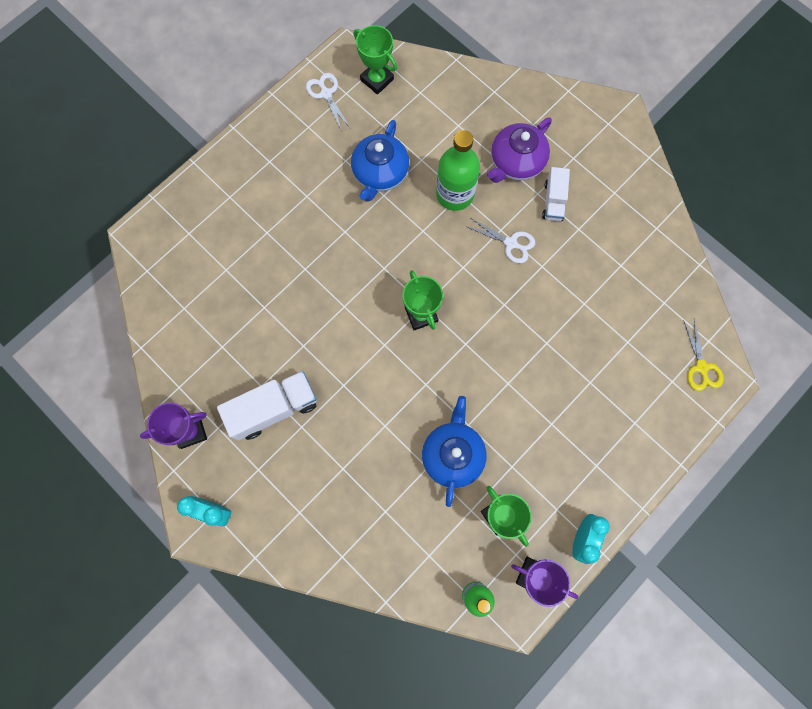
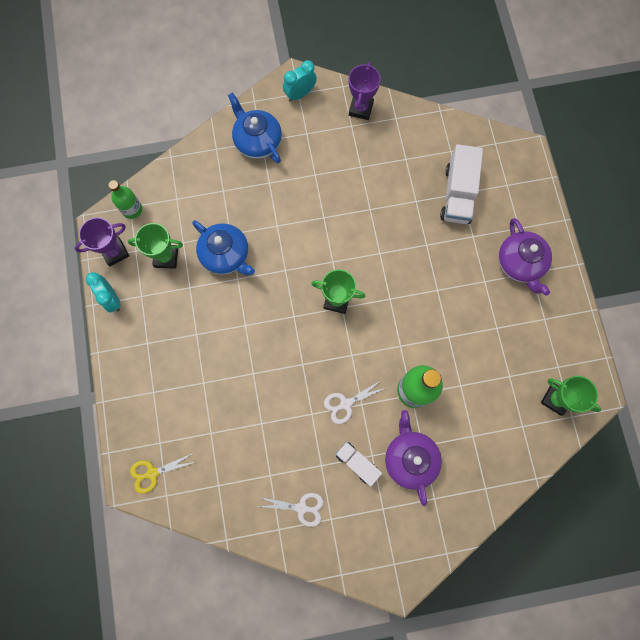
camera: 125 degrees right, 0 degrees up
white truck [217,371,317,441] -> white truck moved to [440,144,483,224]
white scissors [306,73,351,132] -> white scissors moved to [257,493,324,527]
blue teapot [351,120,409,202] -> blue teapot moved to [228,92,282,163]
green trophy [353,25,397,95] -> green trophy turned 45 degrees clockwise [541,376,601,416]
yellow scissors [683,319,724,391] -> yellow scissors turned 45 degrees counterclockwise [130,453,195,494]
none -> purple teapot [498,218,552,296]

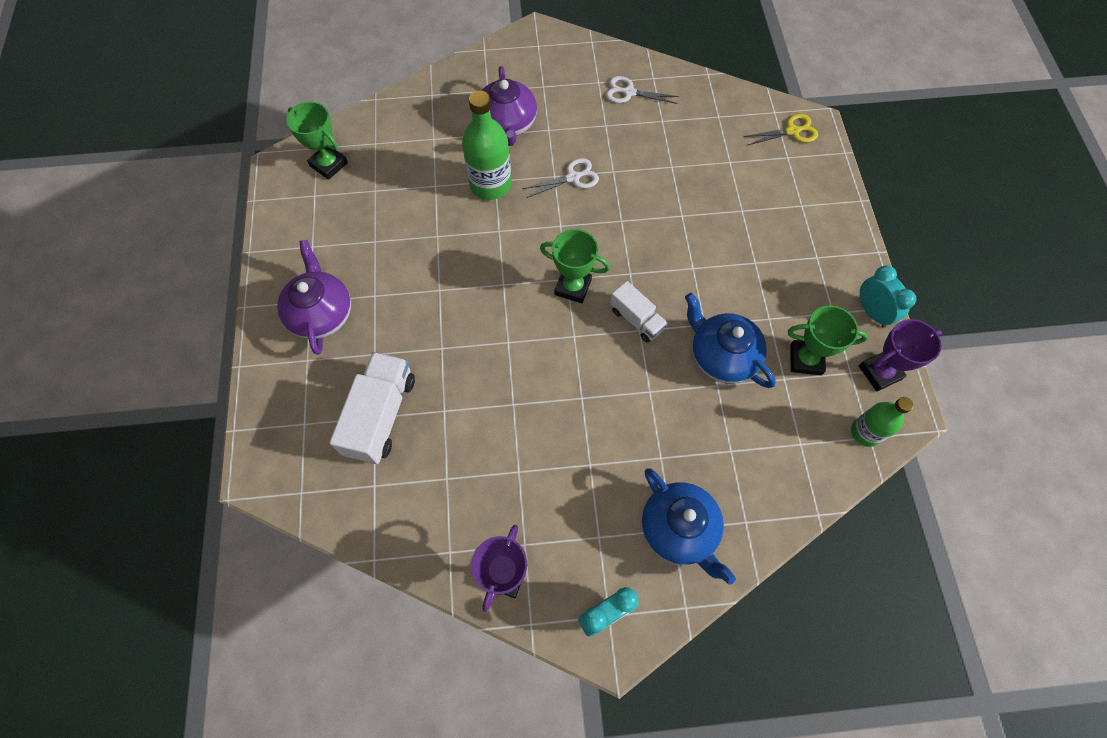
camera: 175 degrees left, 10 degrees down
white truck [336,442,382,486] -> white truck moved to [610,281,668,343]

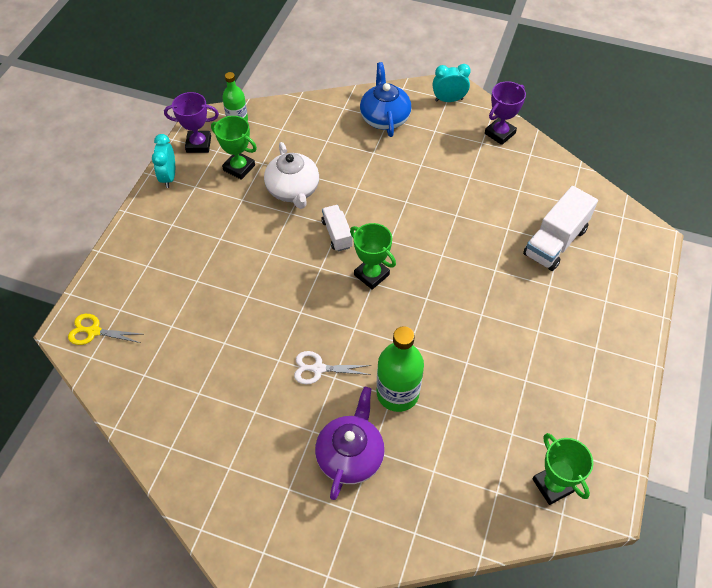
camera: 155 degrees left, 10 degrees down
purple teapot [277,240,351,355] -> none
white scissors [606,76,679,104] -> none
blue teapot [685,293,776,388] -> white teapot [264,142,319,209]

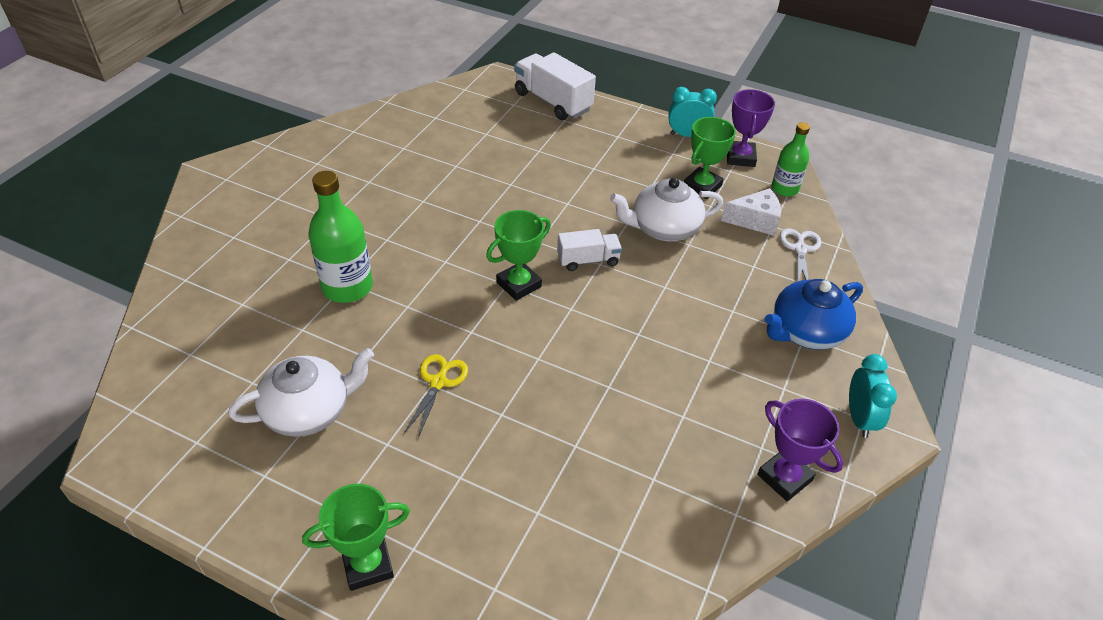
camera: 95 degrees right, 10 degrees down
yellow scissors [68,314,142,345] -> yellow scissors moved to [404,354,468,438]
white scissors [294,351,371,384] -> white scissors moved to [780,228,821,282]
purple teapot [315,387,385,500] -> none
blue teapot [360,62,411,137] -> blue teapot turned 150 degrees clockwise [765,279,863,350]
white truck [523,186,598,271] -> white truck moved to [514,53,596,121]
green trophy [533,433,593,505] -> green trophy moved to [302,484,410,591]
none -> white teapot [228,348,374,437]
none -> white cheese [721,188,781,236]

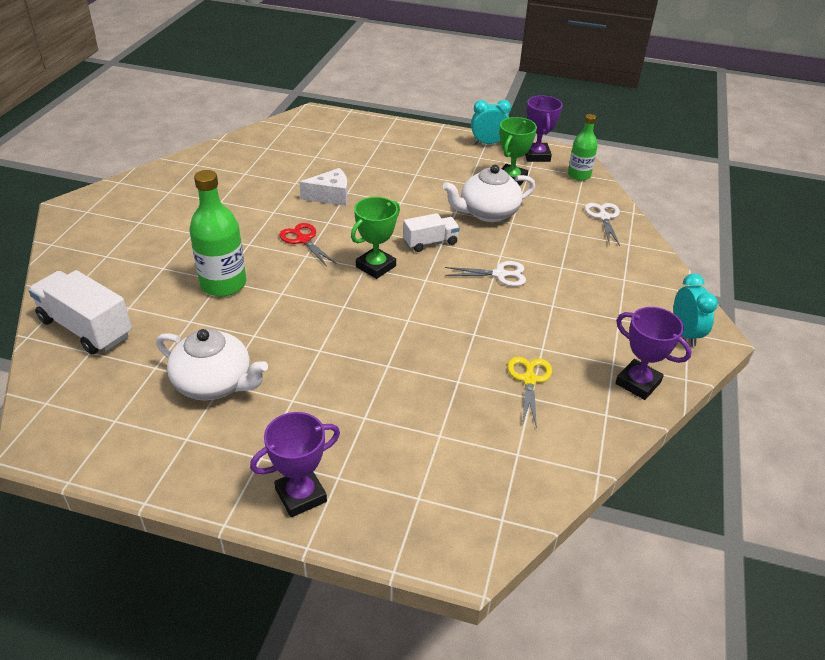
camera: 10 degrees left, 5 degrees down
white teapot [228,348,374,437] -> white teapot turned 60 degrees clockwise [156,329,268,400]
green trophy [302,484,410,591] -> purple trophy [250,412,340,517]
yellow scissors [404,354,468,438] -> yellow scissors moved to [507,357,552,428]
white truck [514,53,596,121] -> white truck moved to [28,270,132,354]
white cheese [721,188,781,236] -> white cheese moved to [299,168,348,206]
blue teapot [765,279,863,350] -> none
none -> red scissors [279,223,337,267]
none -> white scissors [445,261,526,286]

